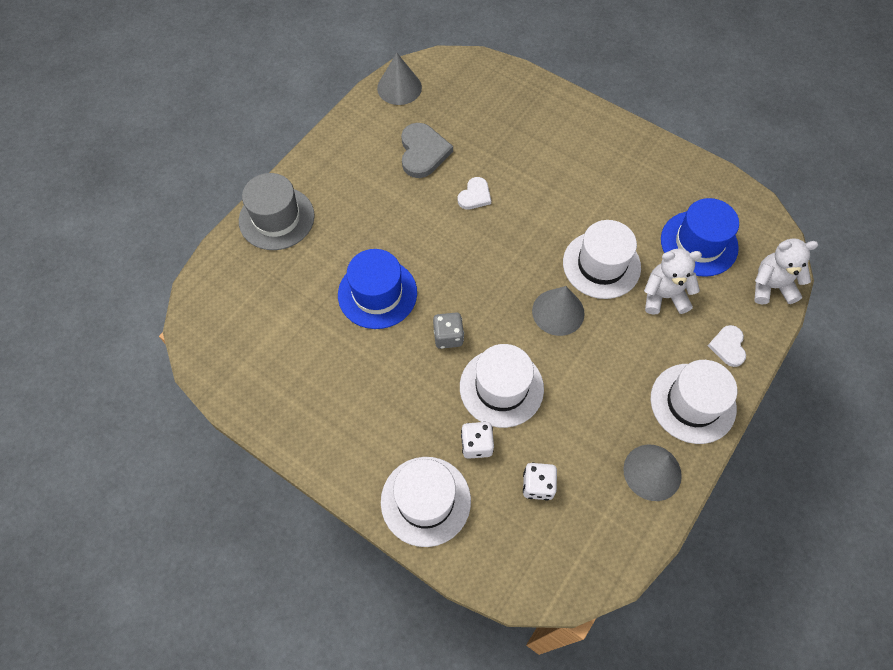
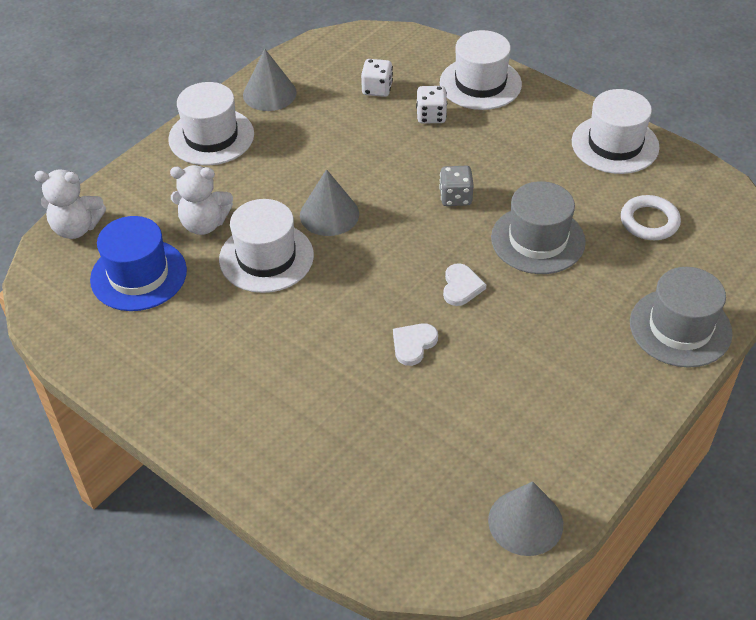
camera: 175 degrees left, 15 degrees down
blue hat [338,249,417,329] -> grey hat [491,181,586,274]
grey heart [401,123,453,178] -> none
white hat [460,344,544,428] -> white hat moved to [572,89,660,174]
white heart [708,325,746,367] -> white heart moved to [443,263,487,306]
none -> white ring [621,195,681,240]

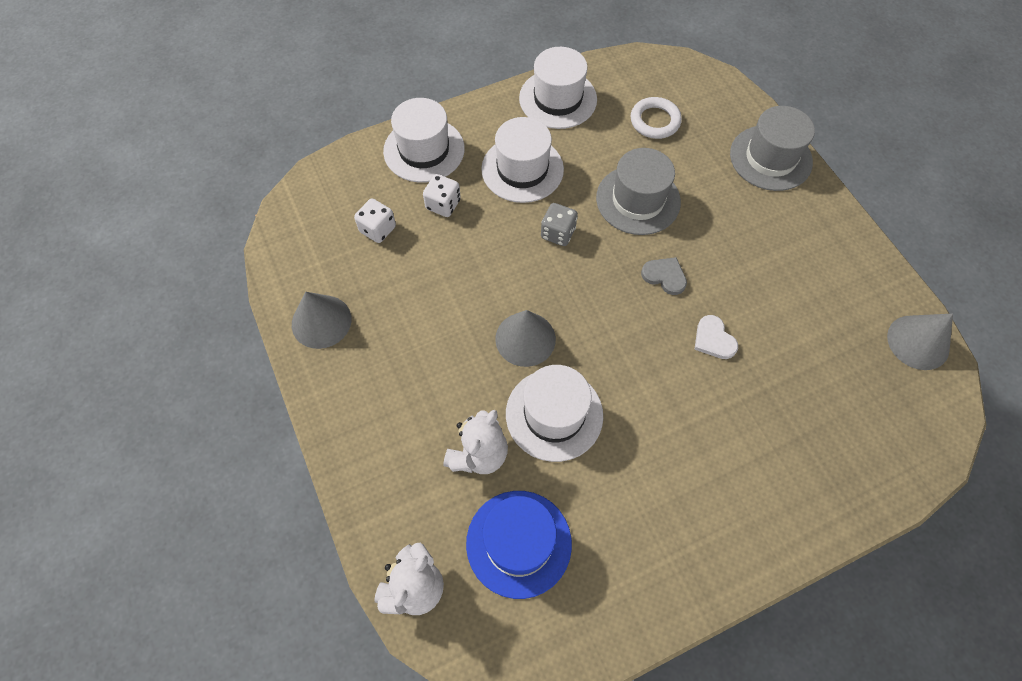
camera: 65 degrees left, 15 degrees up
white hat [168,82,254,165] -> white hat moved to [481,117,564,203]
white heart [443,263,487,306] -> grey heart [641,257,687,295]

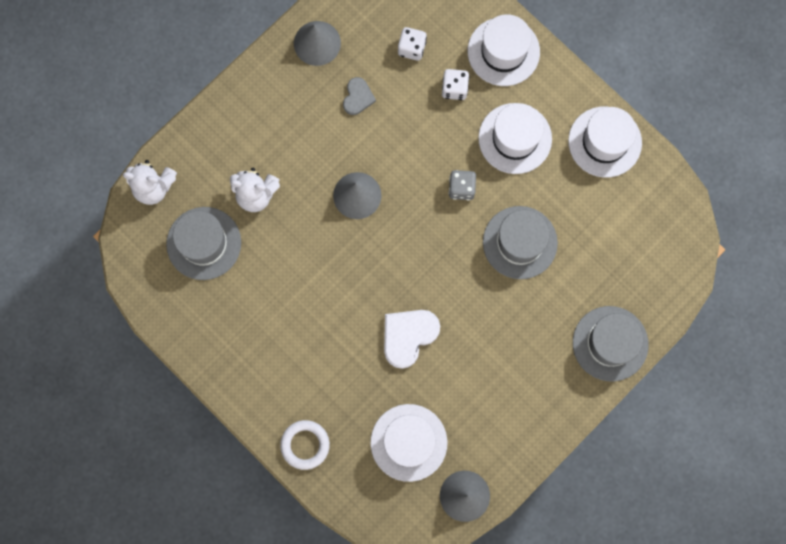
camera: 70 degrees right, 15 degrees up
blue hat [466,491,572,599] -> grey hat [166,207,241,280]
white hat [506,365,603,462] -> white hat moved to [370,404,448,482]
white ring [631,97,682,139] -> white ring moved to [280,420,330,470]
grey heart [641,257,687,295] -> grey heart moved to [343,77,376,115]
white heart [694,315,738,359] -> white heart [384,310,440,369], size x1.66

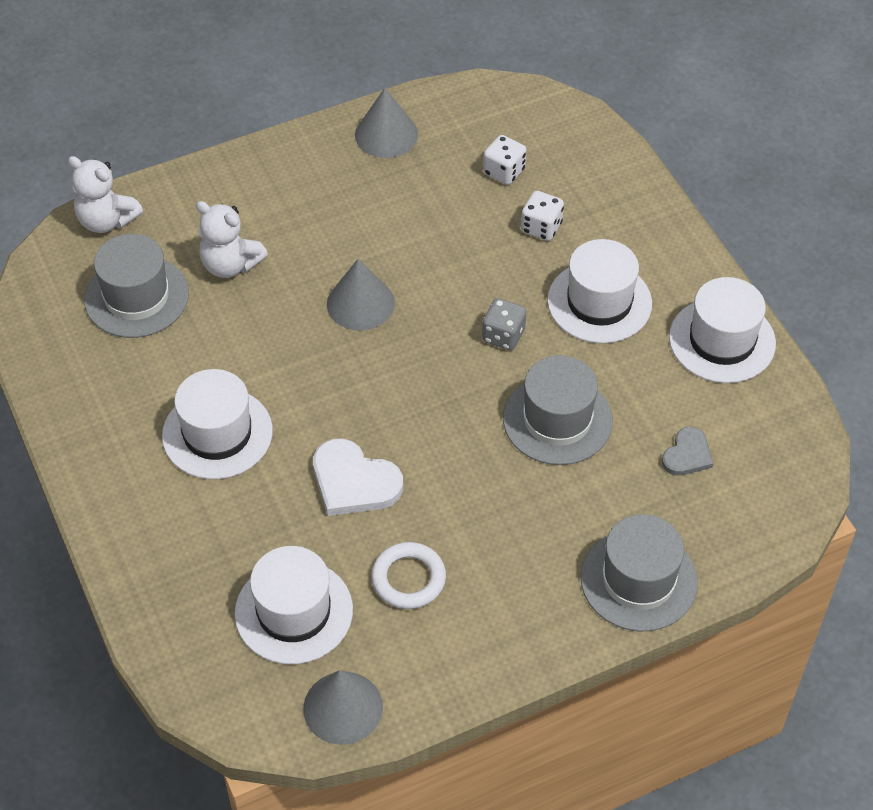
camera: 20 degrees right, 25 degrees down
white ring [280,420,330,470] -> white ring moved to [371,542,446,609]
grey heart [343,77,376,115] -> grey heart moved to [662,427,713,476]
white heart [384,310,440,369] -> white heart turned 120 degrees counterclockwise [313,438,403,516]
white hat [468,14,540,86] -> white hat moved to [162,369,273,479]

